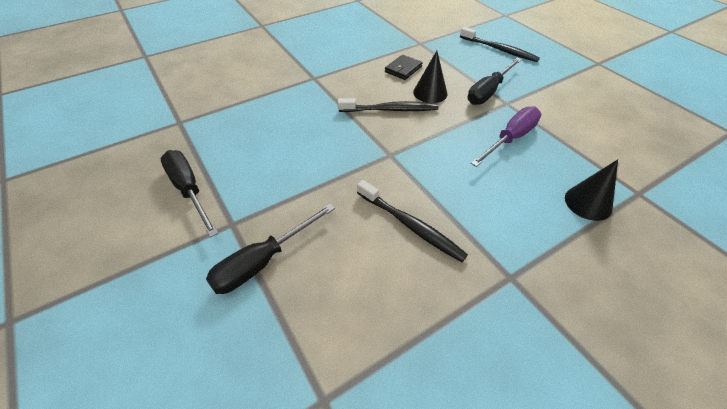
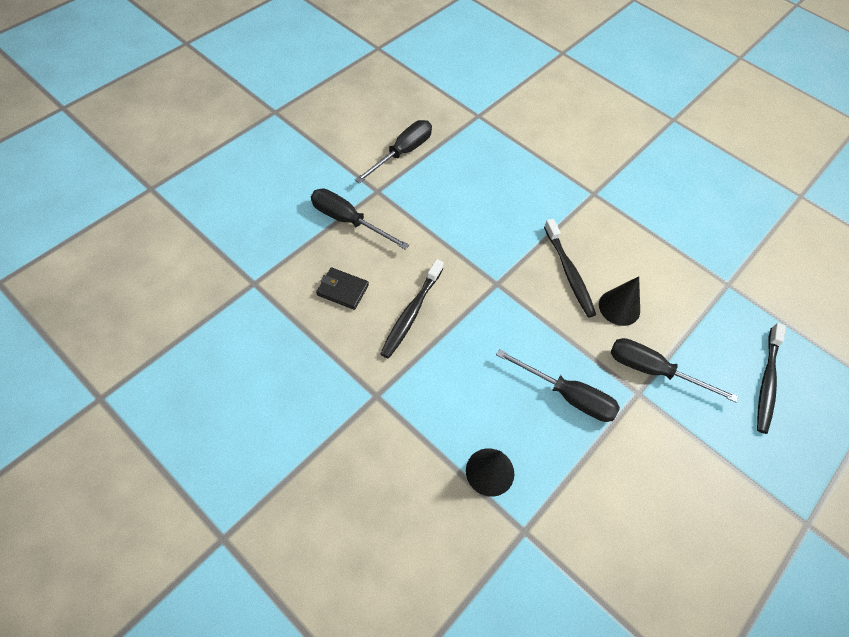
camera: 70 degrees right, 10 degrees up
black wallet [385,55,422,80] -> black wallet moved to [316,267,369,310]
purple screwdriver [471,106,541,167] -> black screwdriver [496,349,620,422]

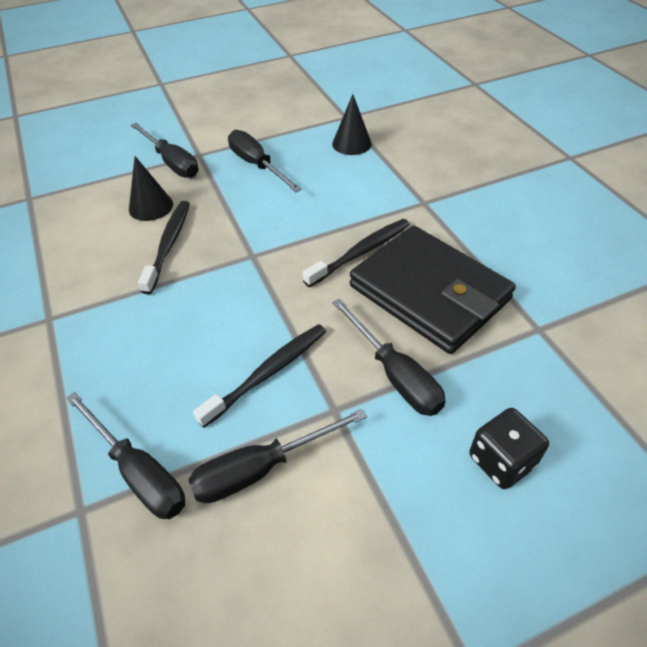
camera: 150 degrees left, 10 degrees down
black wallet [316,267,369,310] -> black wallet [350,226,516,354], size x2.49
black toothbrush [757,323,786,434] -> black toothbrush moved to [193,324,326,428]
none -> black screwdriver [66,392,185,519]
none -> black dice [469,408,549,489]

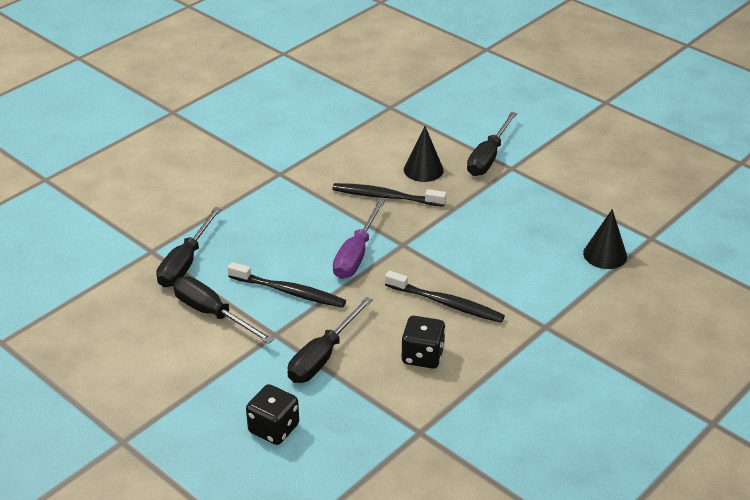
camera: 65 degrees right, 10 degrees down
black toothbrush [138,201,190,294] -> black toothbrush turned 150 degrees counterclockwise [332,183,446,207]
black screwdriver [228,130,302,192] -> none
black wallet [350,226,516,354] -> black dice [401,316,446,369]
none -> purple screwdriver [333,199,385,279]

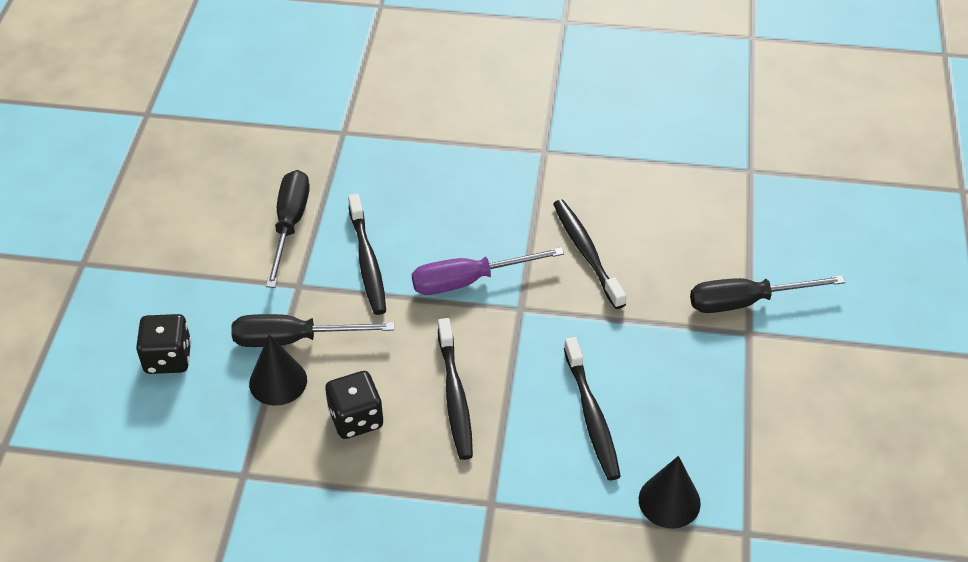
camera: 55 degrees right, 10 degrees up
black screwdriver [156,207,222,287] -> none
black cone [404,126,444,182] -> black cone moved to [249,334,307,406]
none -> black toothbrush [564,337,621,480]

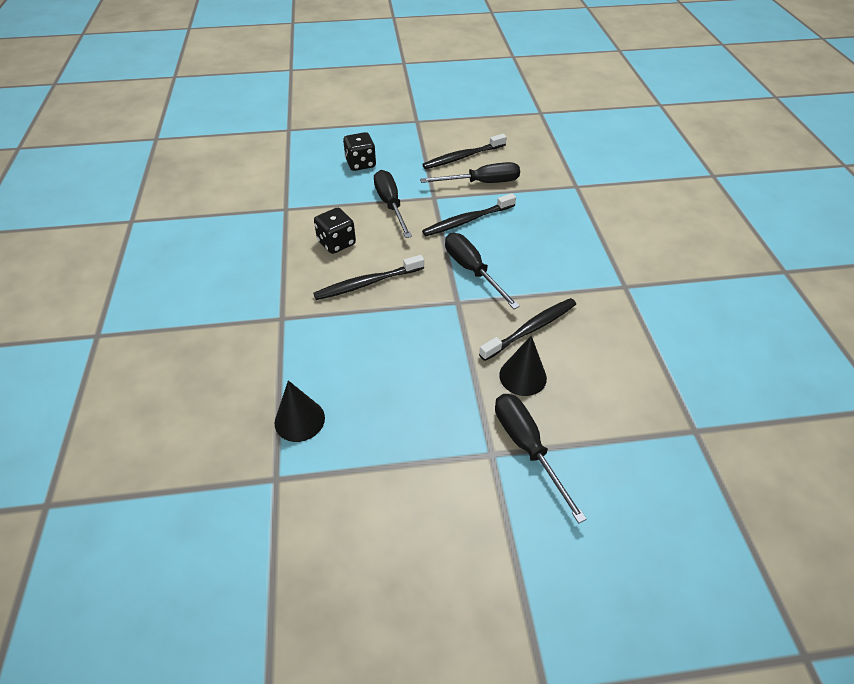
camera: 75 degrees right, 0 degrees up
black cone [249,334,307,406] -> black cone moved to [499,335,547,396]
purple screwdriver [412,247,564,295] -> black screwdriver [445,233,520,309]
black toothbrush [564,337,621,480] -> black toothbrush moved to [422,134,507,169]

